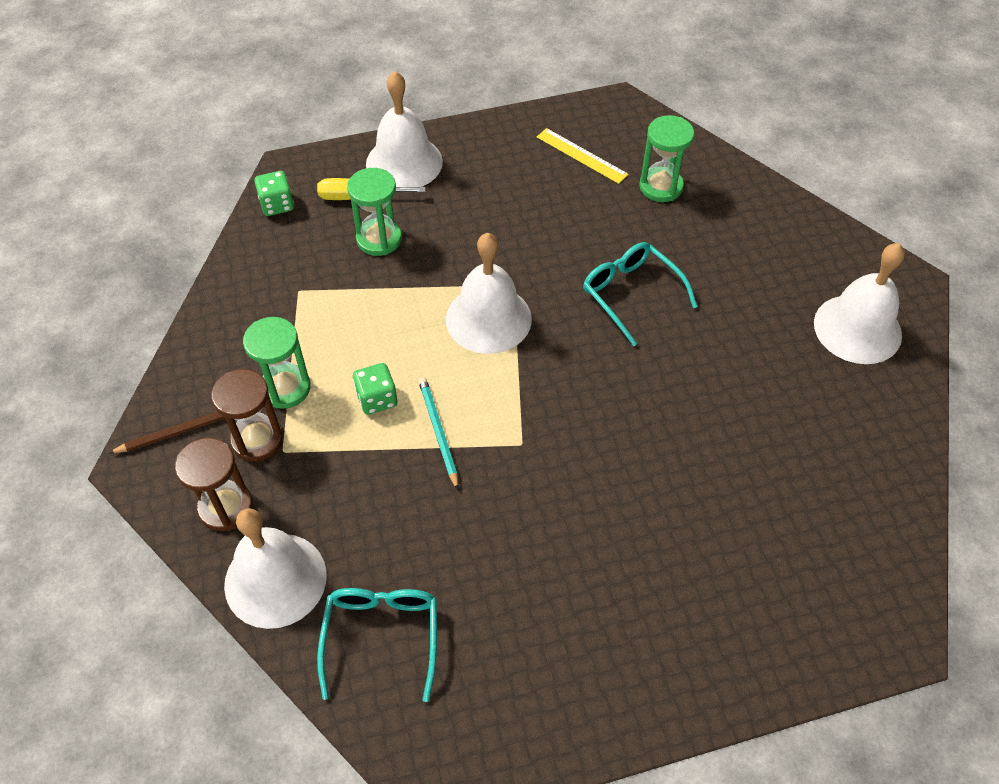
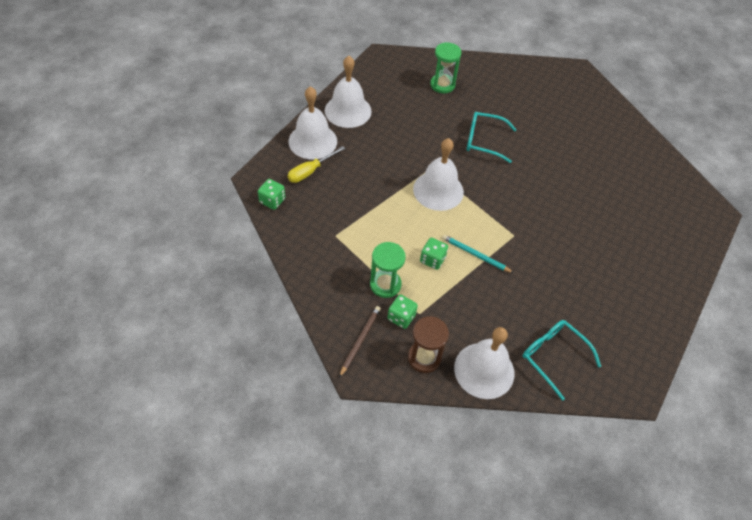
camera: 45 degrees left, 0 degrees up
brown hourglass [211,369,284,462] -> green dice [387,294,418,329]
green hourglass [347,168,402,256] -> none
yellow ruler [537,128,629,184] -> none
white bell [814,243,905,364] -> white bell moved to [325,56,371,128]

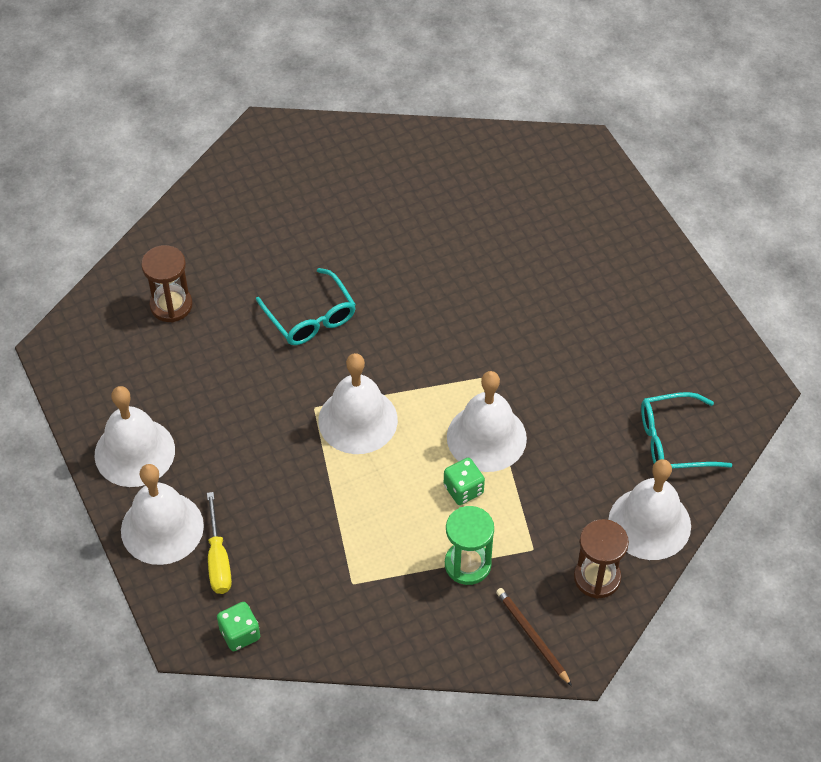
camera: 55 degrees left, 0 degrees up
green dice [387,294,418,329] -> none
green hourglass [430,42,462,93] -> brown hourglass [141,245,193,322]
turquoise pencil [442,235,514,273] -> white bell [447,371,527,472]
turquoise glasses [466,112,517,163] -> turquoise glasses turned 75 degrees counterclockwise [256,268,356,345]

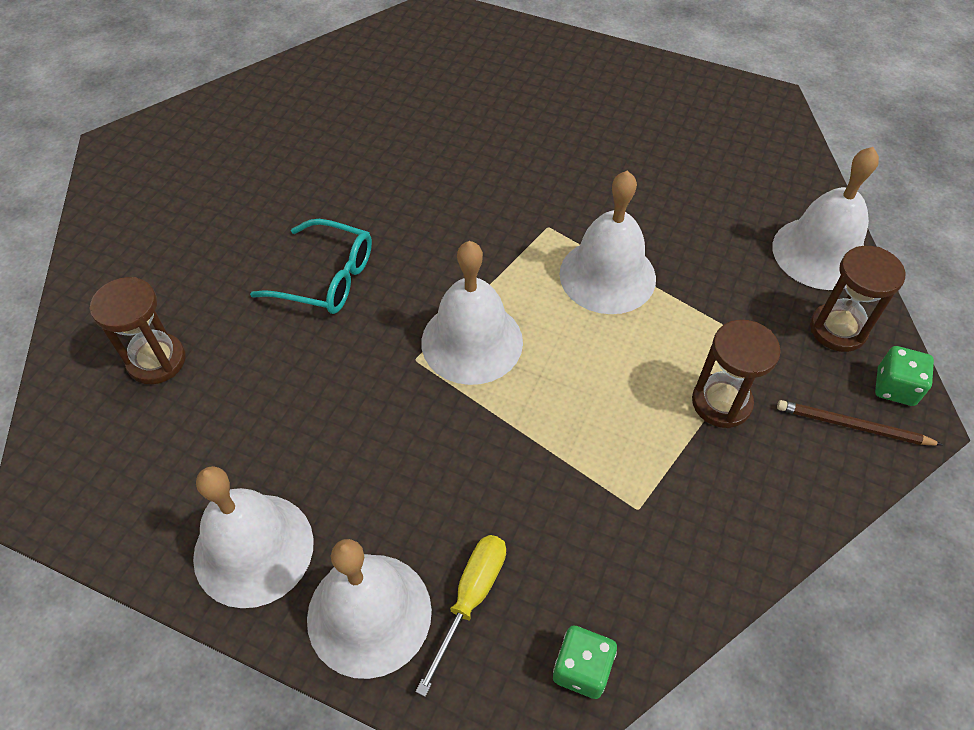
camera: 40 degrees left, 0 degrees up
yellow screwdriver [207,492,232,594] -> yellow screwdriver turned 105 degrees counterclockwise [416,535,506,697]
green dice [444,458,485,505] -> green dice moved to [875,346,934,406]
green hourglass [445,506,494,585] -> brown hourglass [692,320,781,428]
turquoise glasses [641,392,732,469] -> none

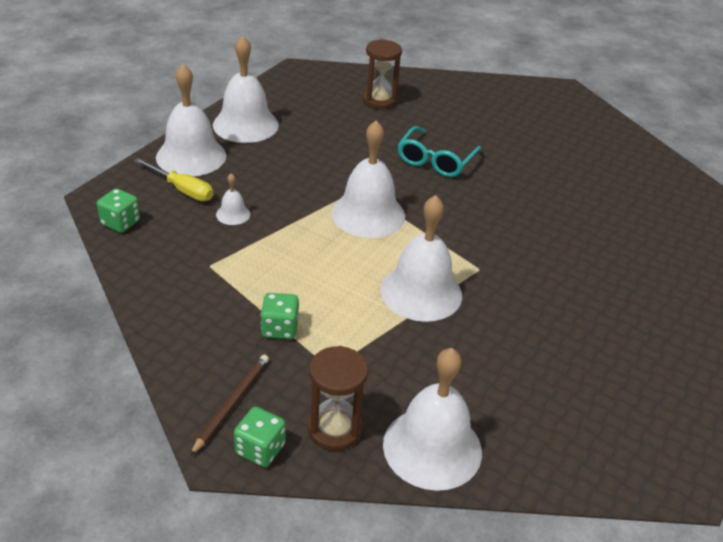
camera: 95 degrees right, 15 degrees down
brown hourglass [692,320,781,428] -> green dice [261,293,299,339]
none -> white bell [216,173,251,225]

